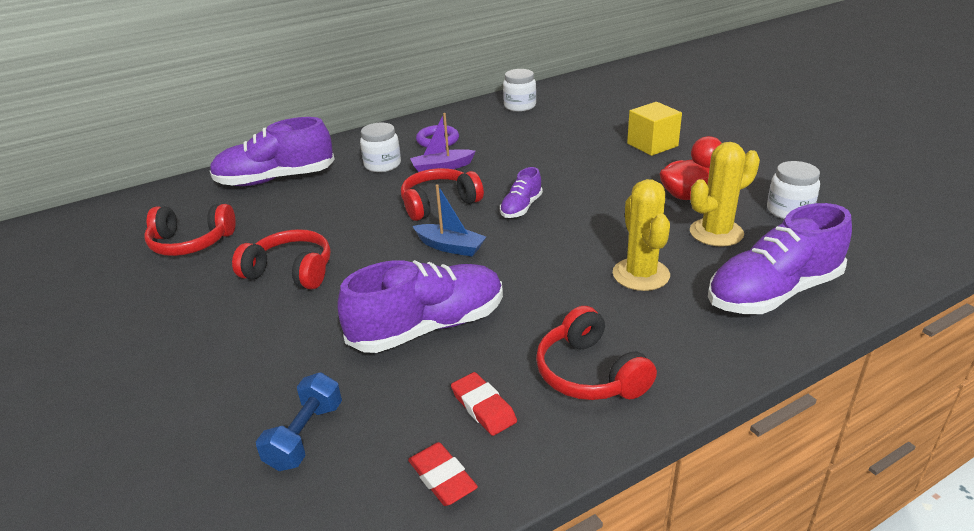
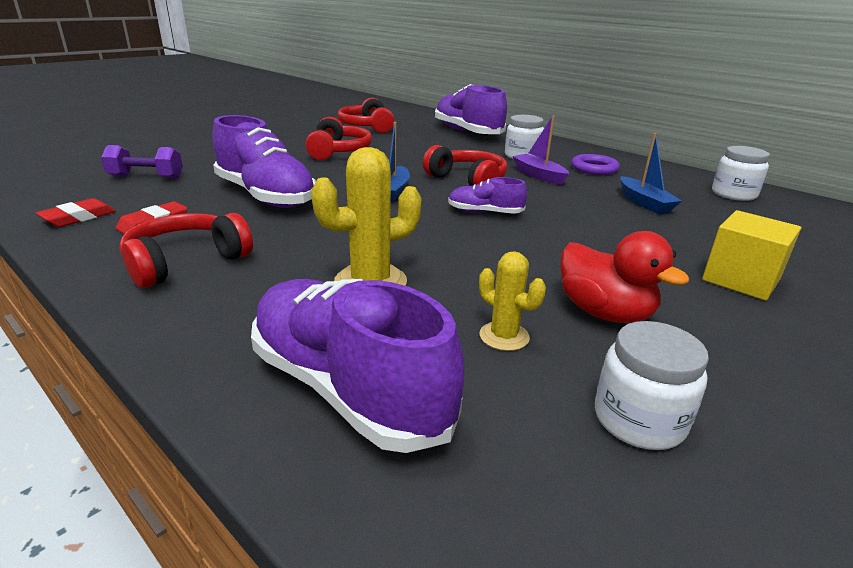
camera: 70 degrees right, 5 degrees down
blue dumbbell [256,373,342,471] -> purple dumbbell [101,145,183,179]
yellow cactus [690,142,760,247] -> yellow cactus [479,251,546,351], size x0.59
none -> blue boat [620,133,682,214]

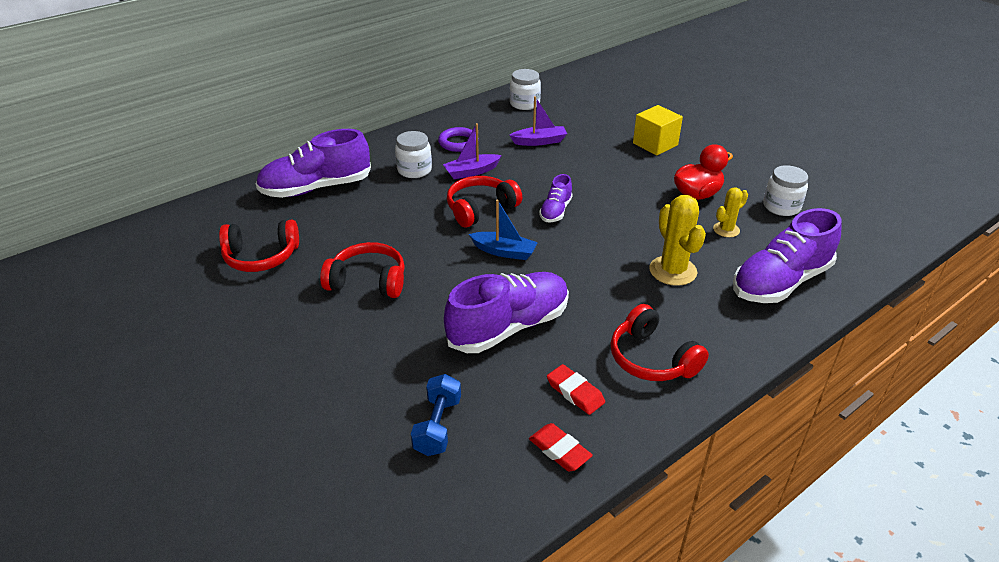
camera: 80 degrees left, 10 degrees up
purple dumbbell [101,145,183,179] -> blue dumbbell [411,374,461,456]
blue boat [620,133,682,214] -> purple boat [510,96,567,146]

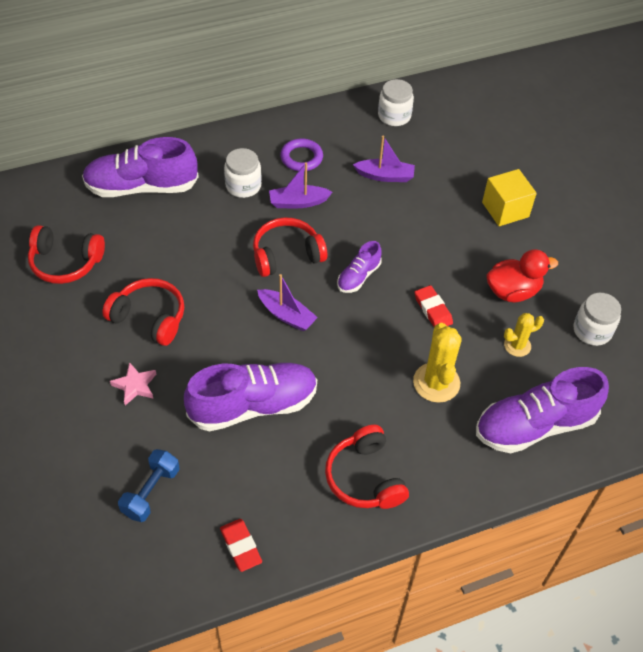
camera: 15 degrees right, 15 degrees up
blue boat [469,200,538,260] -> purple boat [257,274,318,331]
red eraser [547,364,605,415] -> red eraser moved to [415,285,453,327]
none -> pink star [110,362,156,405]

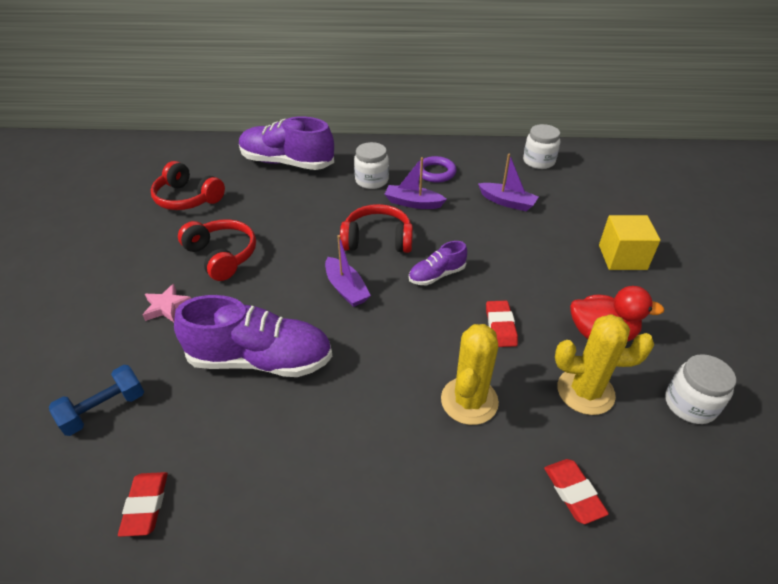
camera: 25 degrees right, 10 degrees down
red headphones [325,425,409,509] -> none
purple shoe [476,367,609,453] -> red eraser [544,459,609,524]
yellow cactus [504,313,544,357] -> yellow cactus [555,314,654,415], size x1.68

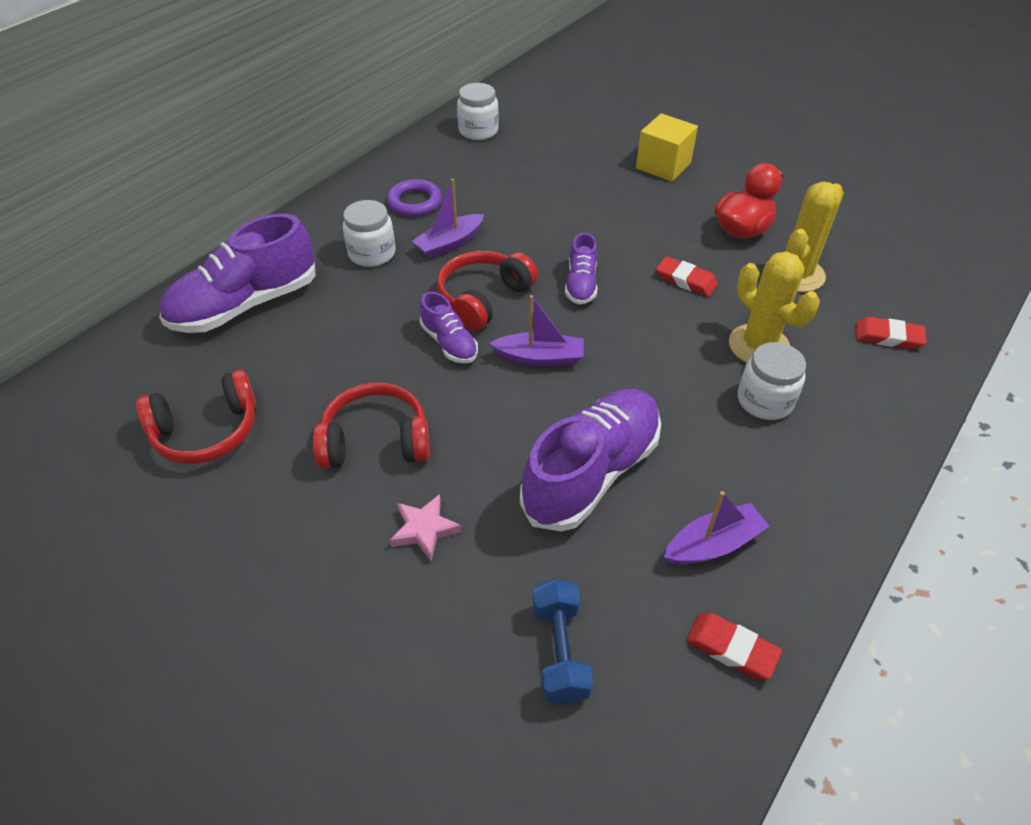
camera: 55 degrees left, 5 degrees up
purple boat [478,154,538,211] -> purple boat moved to [664,491,770,565]
white jar [665,354,736,424] -> white jar moved to [738,342,806,420]
none -> purple shoe [420,292,478,364]

